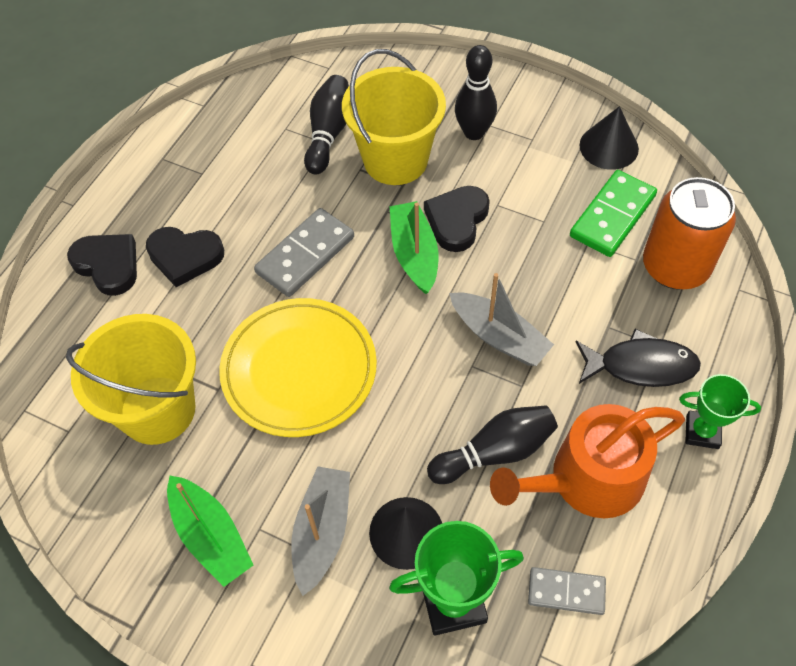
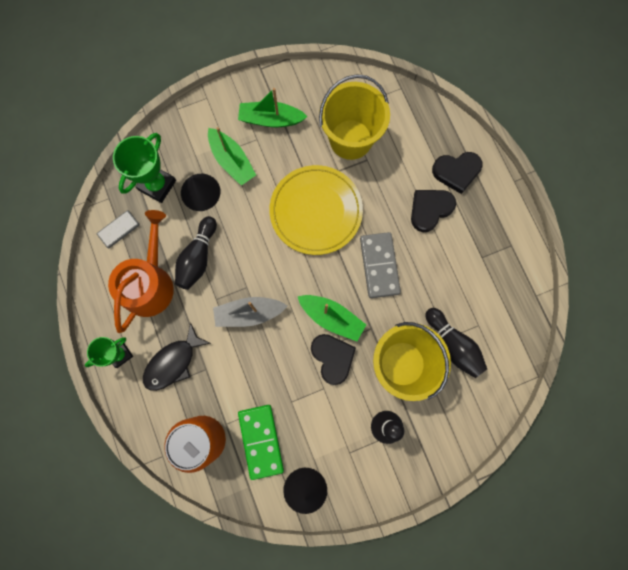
camera: 130 degrees right, 20 degrees up
grey boat [291,466,350,596] -> green boat [208,127,256,186]

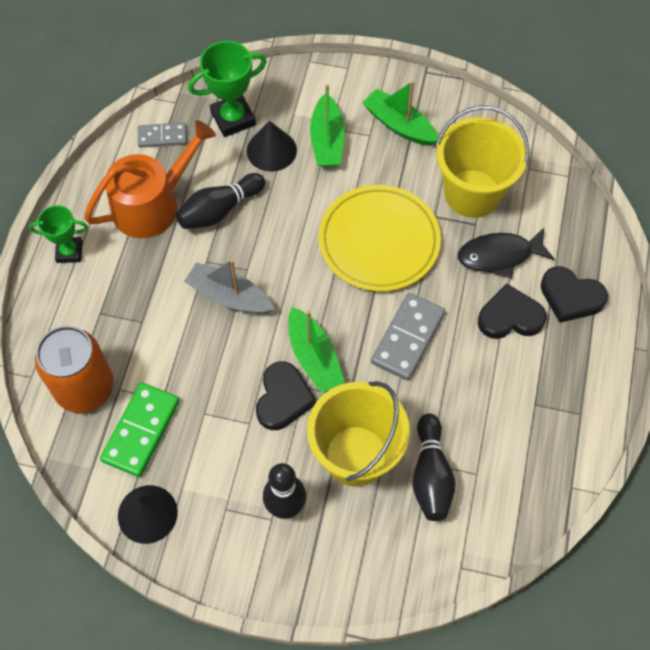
camera: 35 degrees right, 15 degrees down
black fish [143,323,211,391] -> black fish moved to [458,228,555,278]

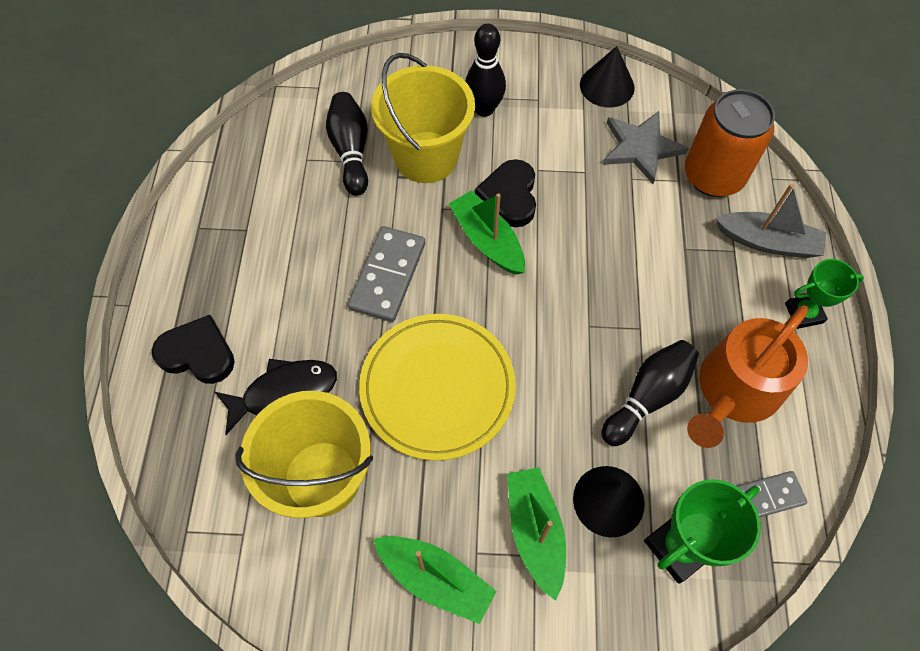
camera: 170 degrees right, 0 degrees up
green domino [100,382,180,477] -> grey star [603,111,689,184]
grey boat [184,259,274,314] -> grey boat moved to [715,184,826,258]
black heart [478,283,547,339] -> none

